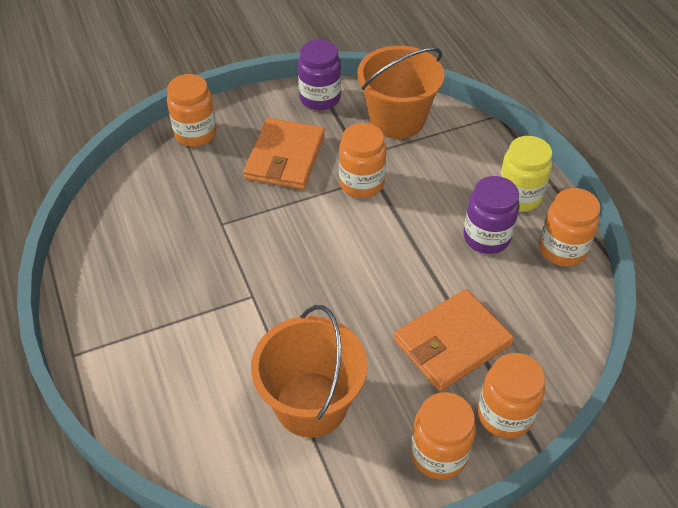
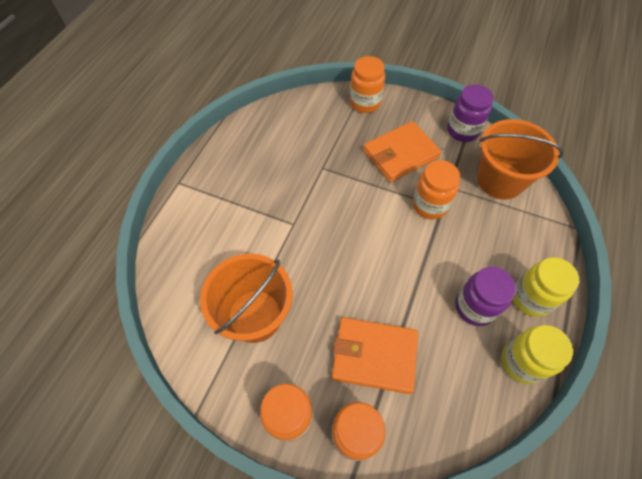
camera: 45 degrees right, 10 degrees up
orange jar [539,188,601,266] -> yellow jar [501,325,573,384]

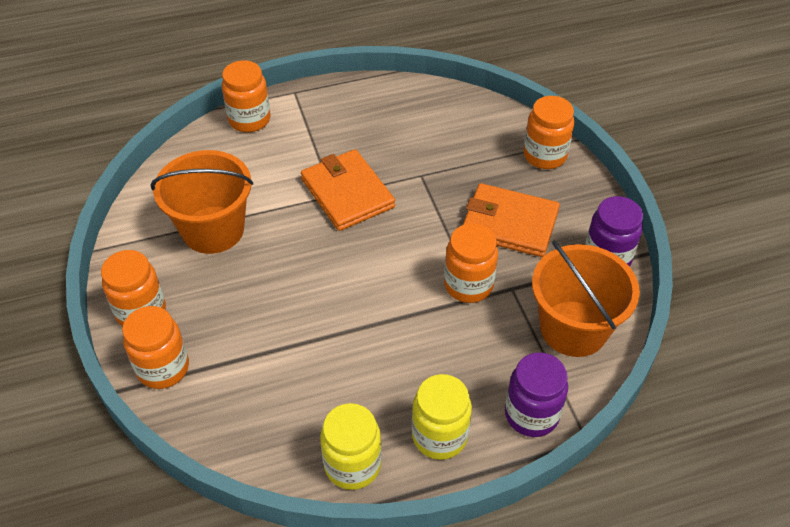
camera: 50 degrees right, 10 degrees down
orange wallet [331,317,418,394] -> orange wallet moved to [301,149,395,231]
purple jar [455,267,516,326] -> purple jar moved to [505,352,568,437]
none -> orange jar [222,60,271,132]

